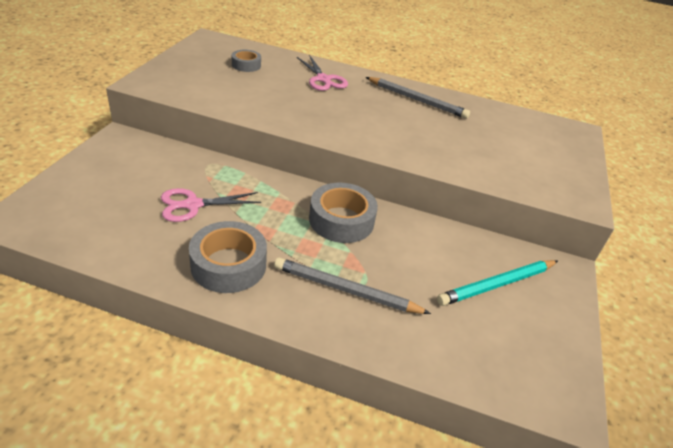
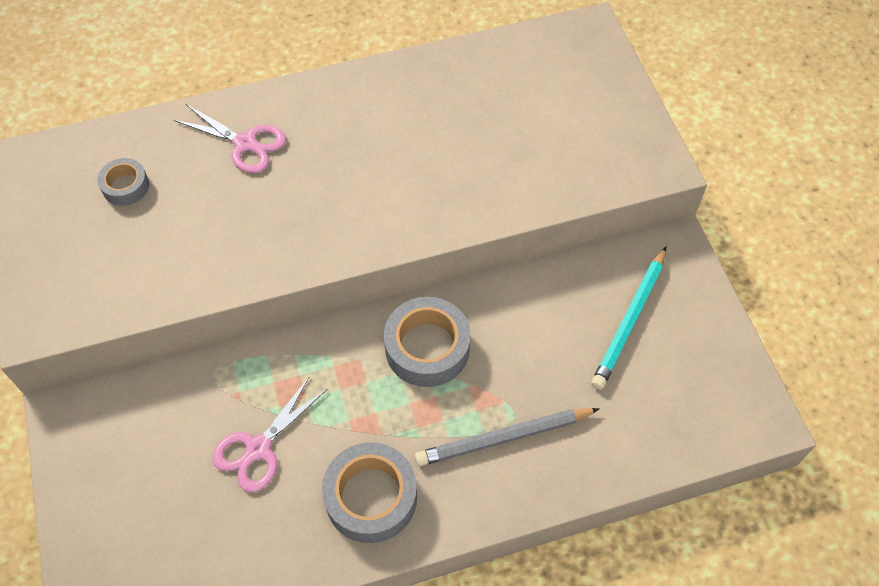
camera: 30 degrees left, 20 degrees up
grey pencil [366,77,470,119] -> none

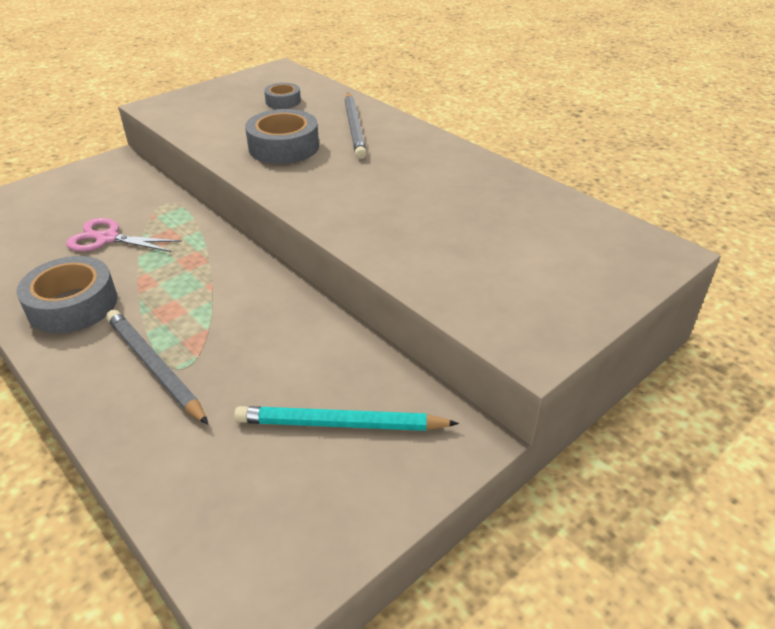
camera: 65 degrees right, 20 degrees down
pink scissors [173,104,286,173] -> grey pencil [345,93,367,159]
grey tape [384,297,471,387] -> grey tape moved to [245,109,319,164]

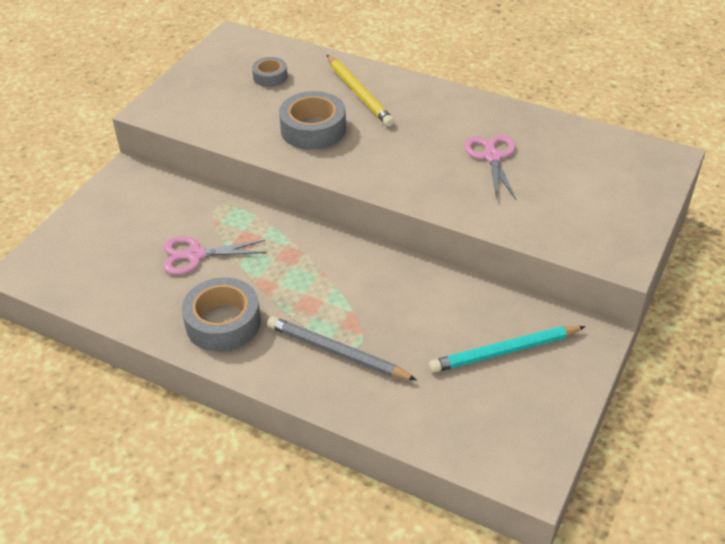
camera: 20 degrees left, 5 degrees up
grey pencil [345,93,367,159] -> yellow pencil [327,55,394,127]
none -> pink scissors [464,135,516,200]

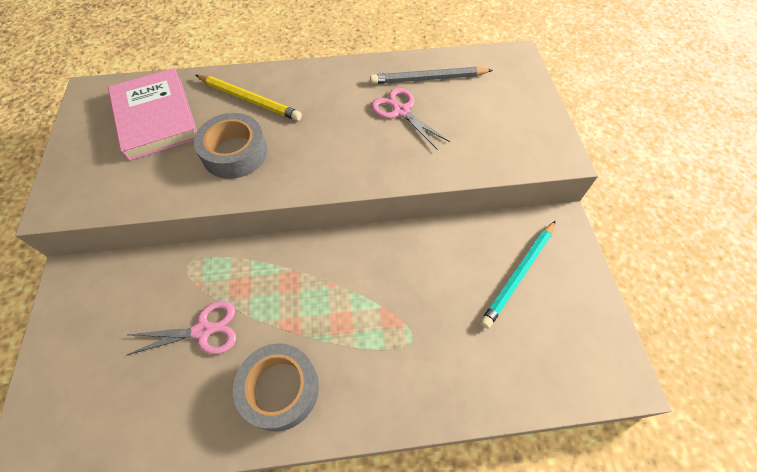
camera: 35 degrees left, 15 degrees up
pink scissors [163,236,267,275] -> pink scissors turned 150 degrees counterclockwise [127,301,236,355]
grey tape [252,57,288,87] -> pink book [108,68,197,161]
grey pencil [267,316,417,380] -> grey pencil moved to [370,67,493,84]

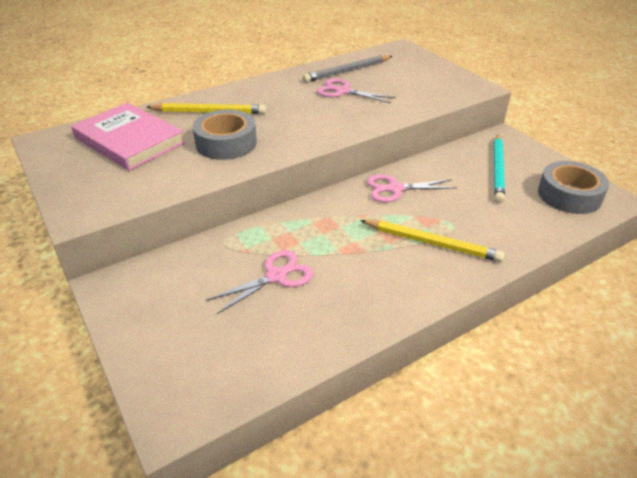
camera: 25 degrees left, 20 degrees down
grey tape [233,343,319,431] -> grey tape moved to [538,161,609,214]
none -> yellow pencil [360,220,505,262]
none -> pink scissors [367,174,457,202]

